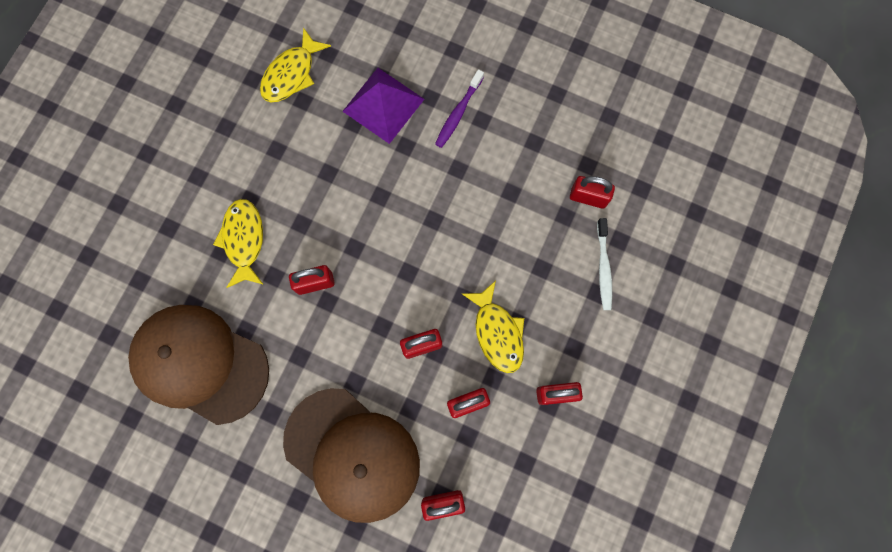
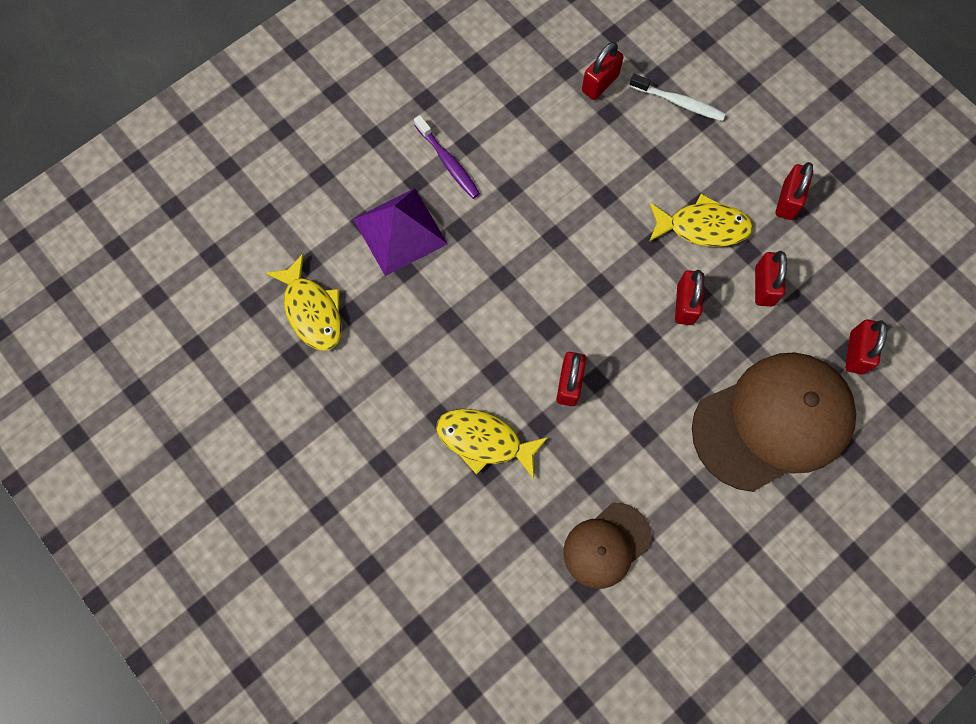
camera: 65 degrees left, 5 degrees down
brown cap [128,305,269,425] -> brown cap [563,503,652,589], size x0.54

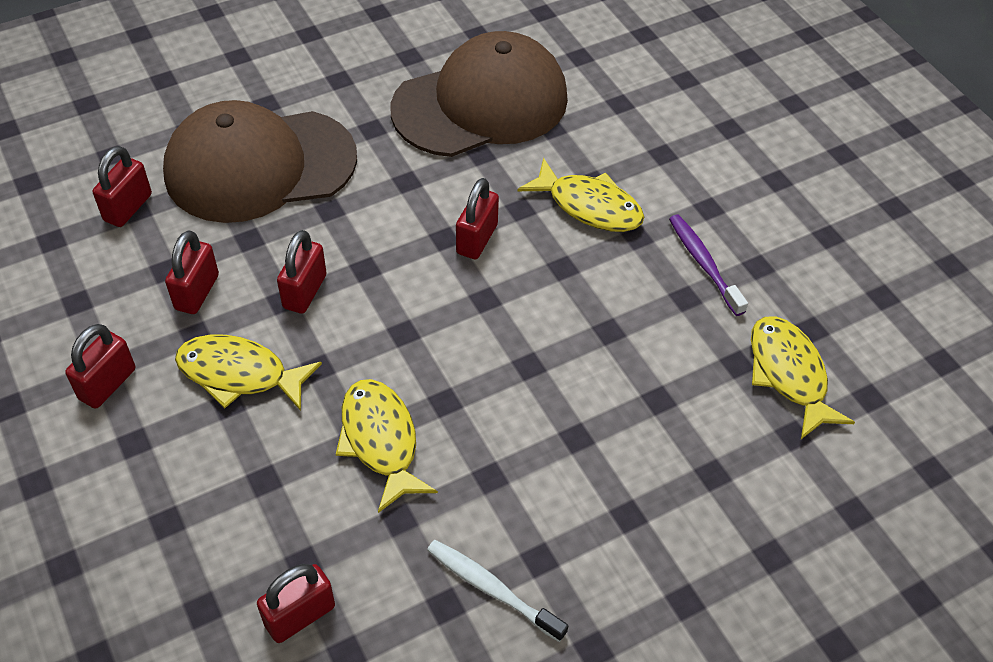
camera: 170 degrees left, 20 degrees down
purple pyramid [353,188,448,276] -> none
purple toothbrush [414,115,480,199] -> purple toothbrush moved to [669,215,748,316]
brown cap [563,503,652,589] -> brown cap [391,31,568,157], size x1.84
white toothbrush [630,74,726,121] -> white toothbrush moved to [427,540,568,642]
none -> yellow fish [336,379,438,513]

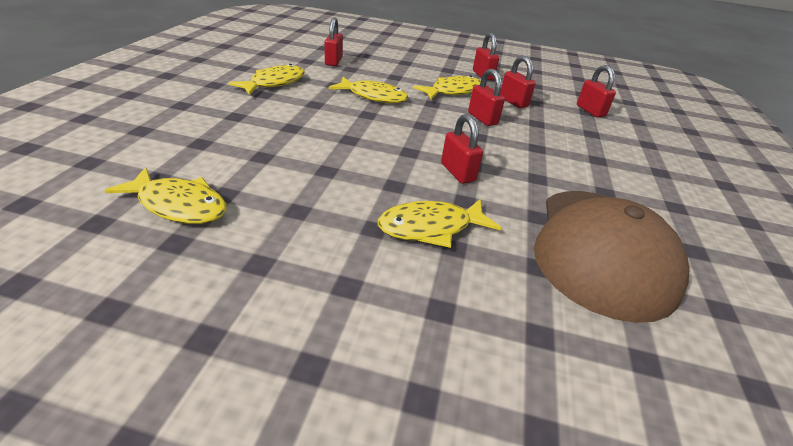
camera: 130 degrees right, 15 degrees down
brown cap [163,100,357,223] -> none
white toothbrush [427,540,568,642] -> yellow fish [229,64,305,95]
purple toothbrush [669,215,748,316] -> none

